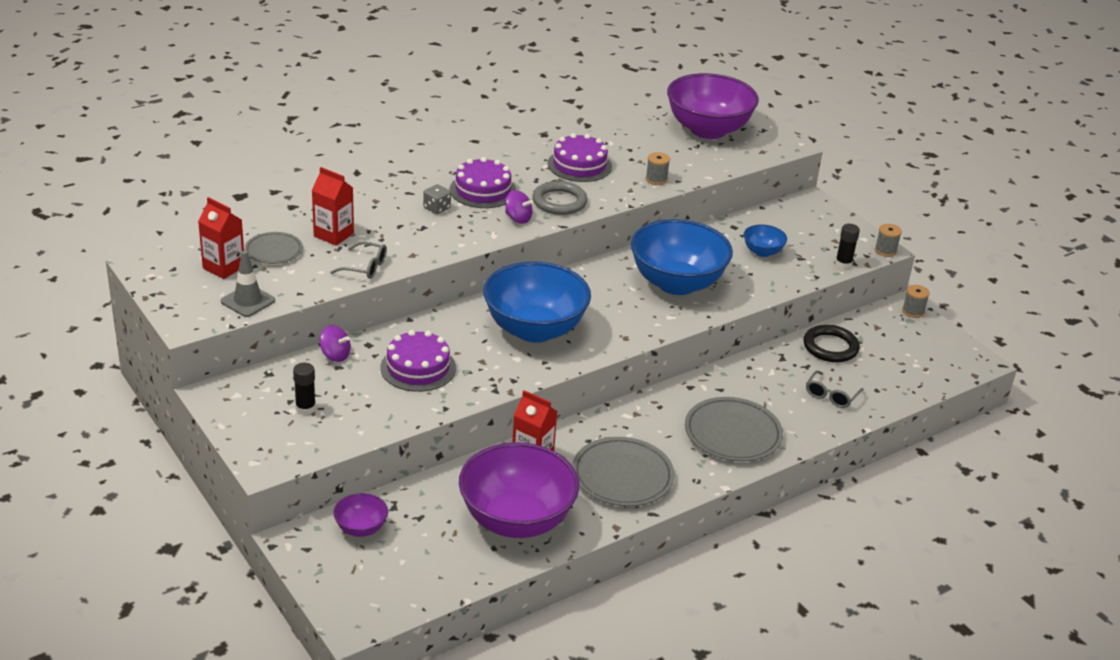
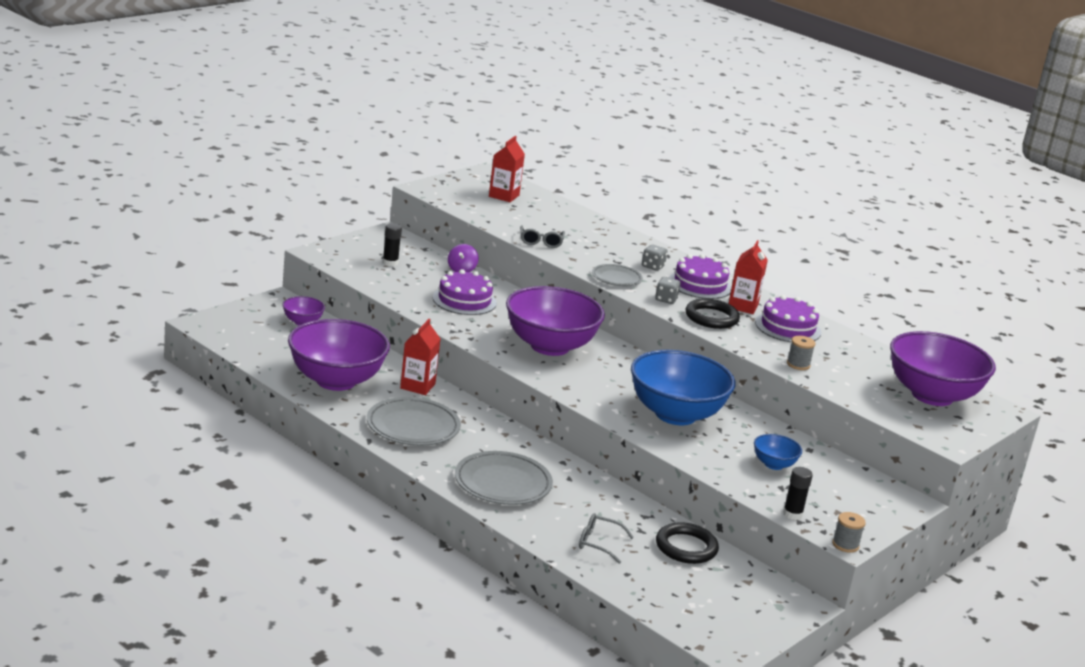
camera: 75 degrees right, 10 degrees down
grey traffic cone [221,251,275,317] -> none
grey plate [245,232,303,264] -> grey plate moved to [592,264,643,286]
red carton [311,167,354,246] -> red carton moved to [728,240,768,314]
blue bowl [483,261,591,343] -> purple bowl [506,286,605,356]
purple spinning top [505,190,533,224] -> grey dice [655,277,681,304]
grey ring [532,181,588,215] -> black ring [685,298,740,329]
grey spool [902,285,930,318] -> none

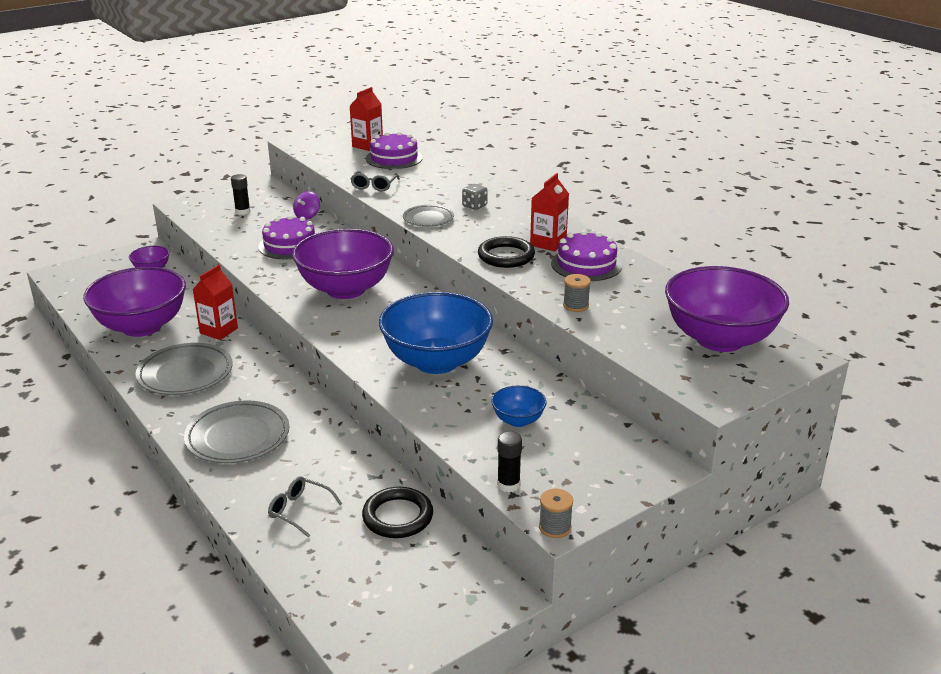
camera: 15 degrees right, 5 degrees up
grey dice [655,277,681,304] -> none
purple cake [669,254,732,299] -> purple cake moved to [366,132,423,169]

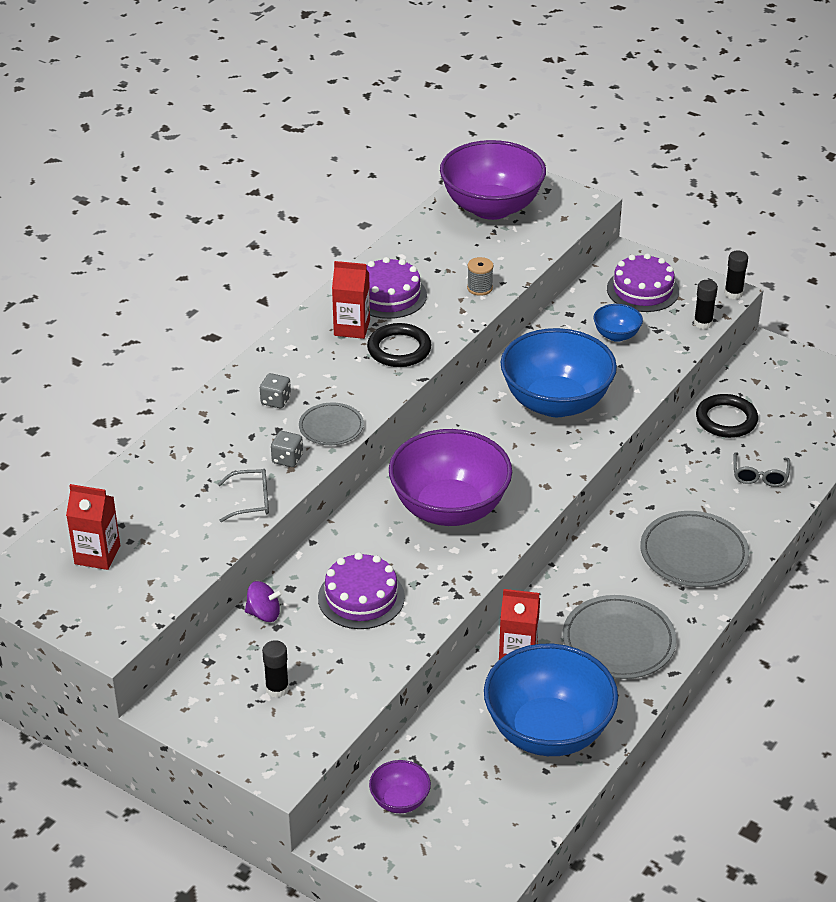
camera: 110 degrees left, 10 degrees up
purple bowl [83,267,186,337] -> blue bowl [484,644,618,756]
purple cake [366,132,423,169] -> purple cake moved to [607,253,679,312]
grey spool [539,489,573,538] -> black glue stick [724,250,748,299]
none -> grey dice [271,431,303,467]

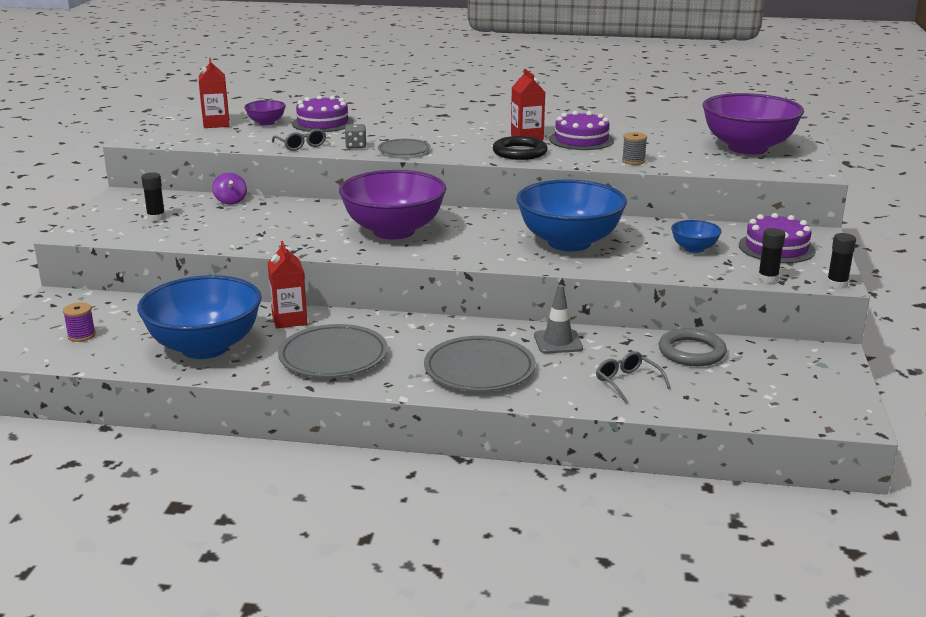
camera: 65 degrees right, 15 degrees down
grey dice [260,373,291,408] -> none
purple cake [318,552,405,629] -> purple cake moved to [292,95,354,132]
purple bowl [369,760,431,813] -> purple bowl moved to [244,100,286,126]
black ring [696,394,758,438] -> grey ring [659,328,727,366]
grey glasses [733,452,790,487] -> grey glasses turned 75 degrees clockwise [596,351,671,403]
none -> purple spool [63,303,96,342]
none -> grey traffic cone [534,285,583,353]

